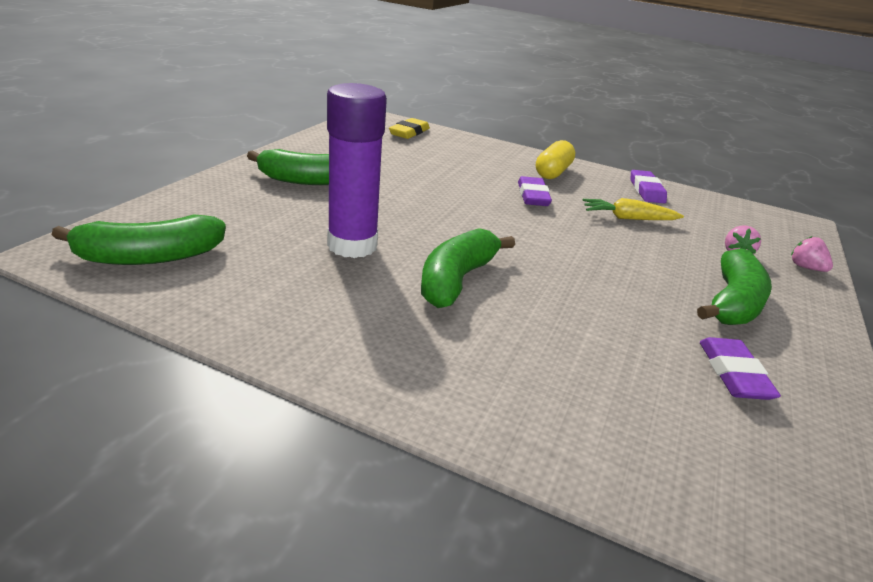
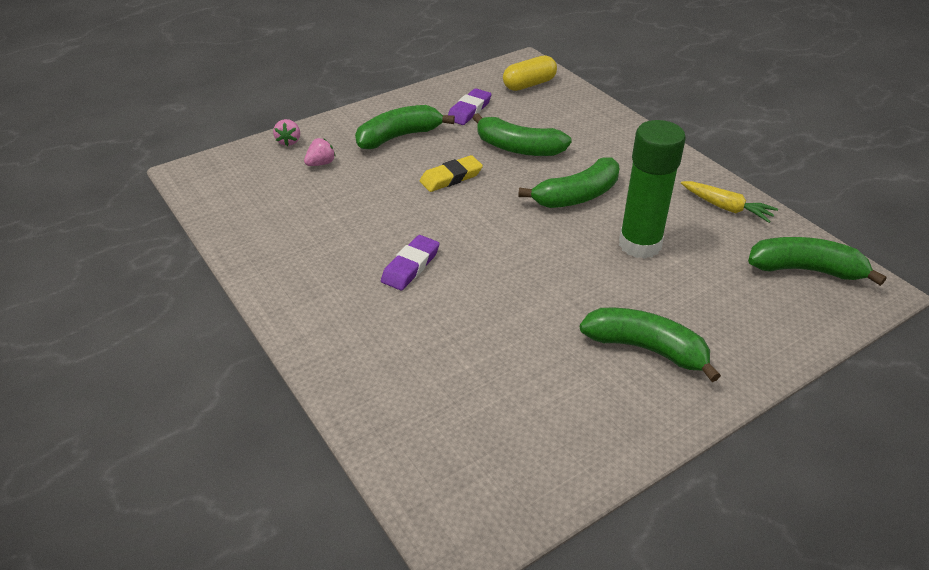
camera: 145 degrees left, 10 degrees up
purple glue stick [327,83,387,258] -> green glue stick [619,120,686,259]
yellow eraser [389,118,430,139] -> yellow eraser moved to [420,155,483,192]
yellow capsule [536,140,575,179] -> yellow capsule moved to [503,55,557,91]
yellow carrot [583,198,684,220] -> yellow carrot moved to [681,181,778,223]
purple eraser [630,170,667,204] -> none
none -> green banana [473,113,572,156]

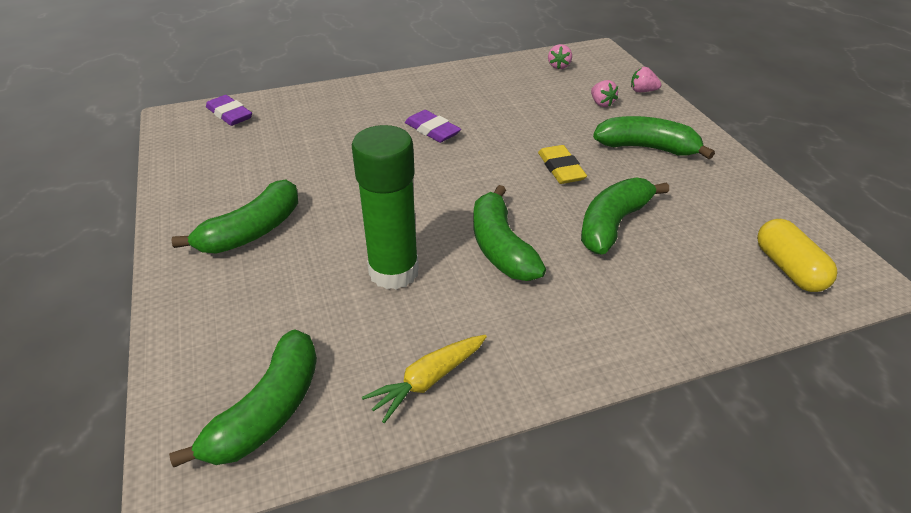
camera: 105 degrees right, 0 degrees up
green banana [355,105,455,149] -> green banana turned 60 degrees counterclockwise [593,116,715,159]
purple eraser [448,88,491,125] -> purple eraser moved to [206,95,252,126]
none -> pink strawberry [548,44,572,69]

